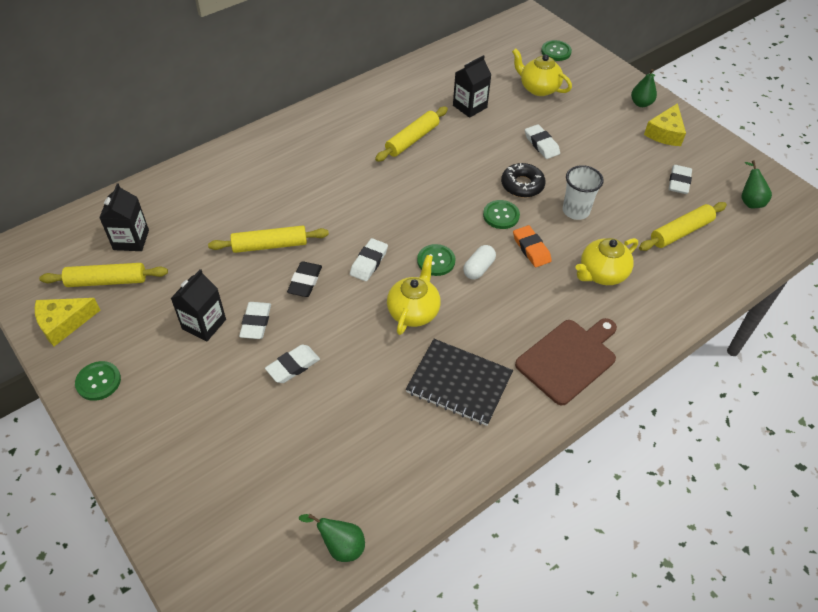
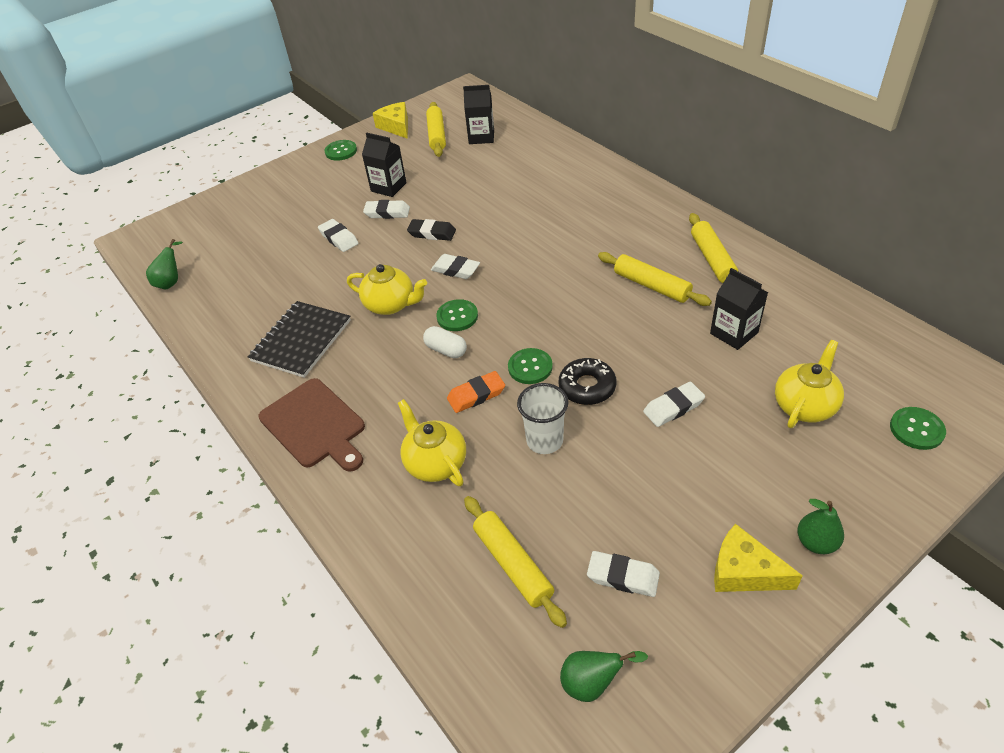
camera: 95 degrees right, 5 degrees down
yellow rolling pin [208,226,329,253] -> yellow rolling pin moved to [689,213,739,283]

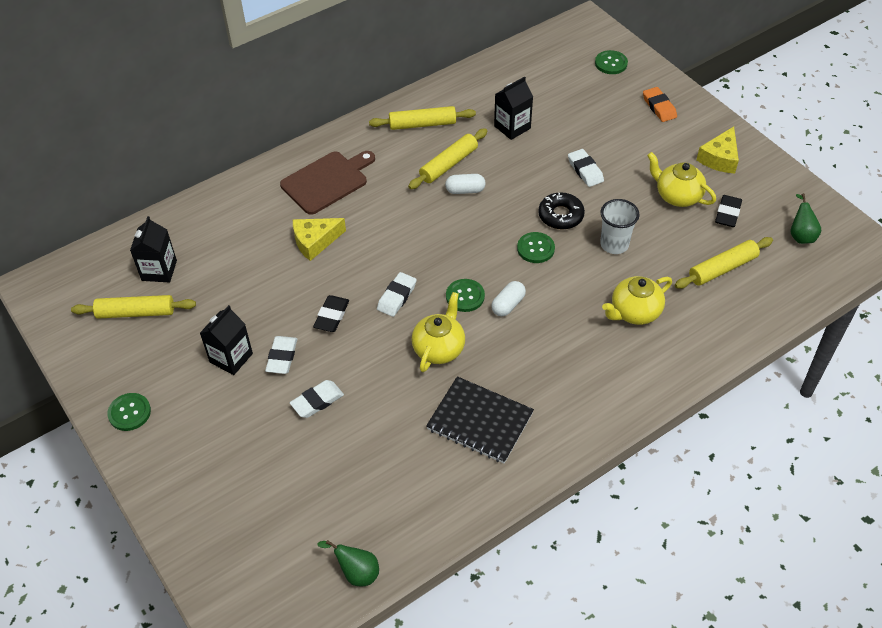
camera: 90 degrees left, 5 degrees up
brown cutting board [258,378,365,472] -> brown cutting board moved to [280,151,375,215]
yellow cheese [373,102,408,139] -> yellow cheese moved to [293,218,346,261]
orange eraser [447,371,505,413] -> orange eraser moved to [643,87,677,122]
white eraser [587,551,660,597] -> black eraser [715,195,742,227]
yellow teapot [775,340,844,428] -> yellow teapot moved to [647,152,716,207]
green pear [797,499,844,554] -> none
none -> white capsule [445,174,486,194]

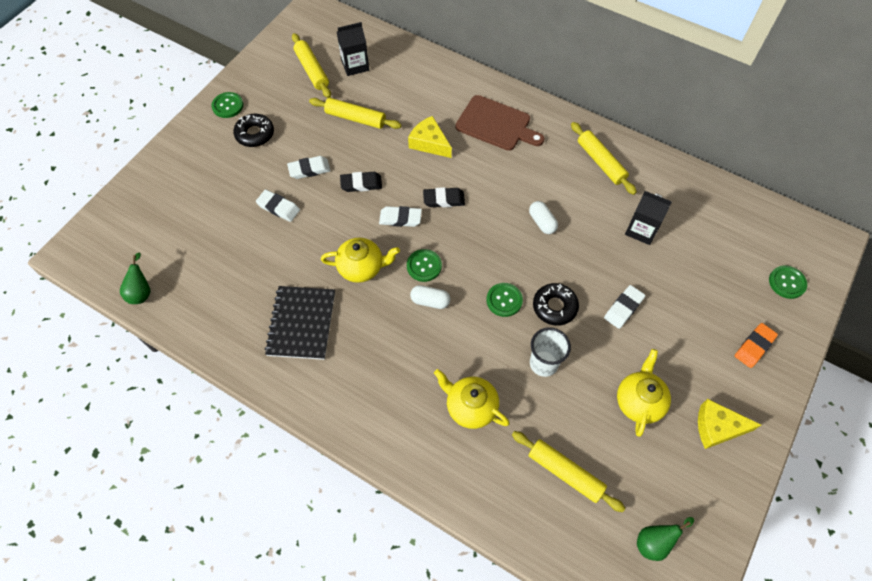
camera: 65 degrees right, 10 degrees up
black carton [200,305,253,375] -> none
yellow rolling pin [408,128,488,189] -> yellow rolling pin moved to [309,98,402,129]
black eraser [715,195,742,227] -> black eraser moved to [423,187,465,207]
none -> black donut [233,114,274,147]

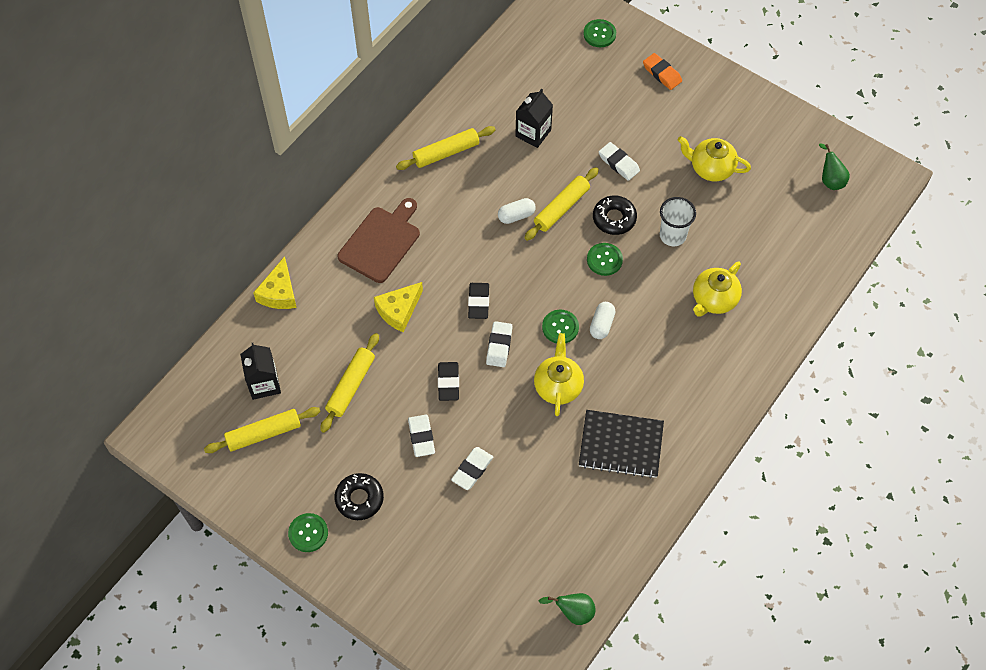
camera: 85 degrees left, 0 degrees up
yellow rolling pin [512,431,625,512] -> yellow rolling pin moved to [525,167,599,241]
yellow cheese [698,399,761,449] -> yellow cheese moved to [253,256,297,309]

